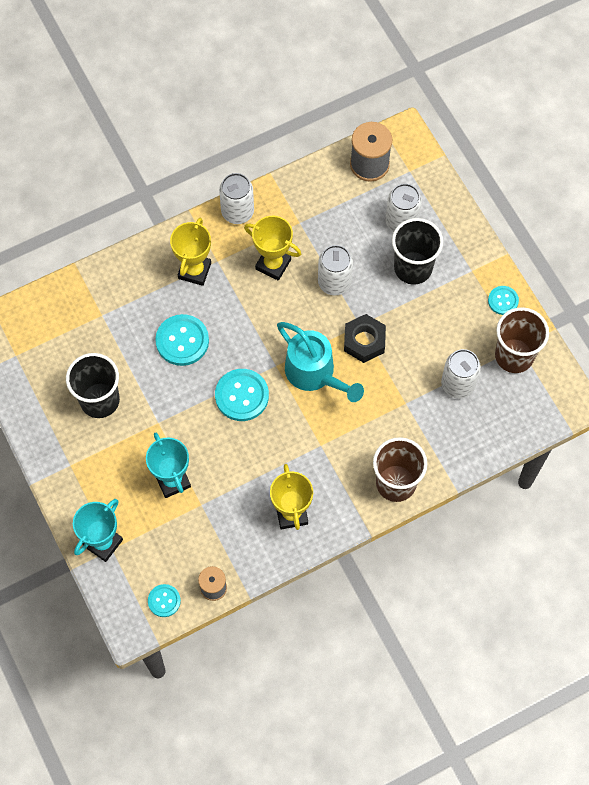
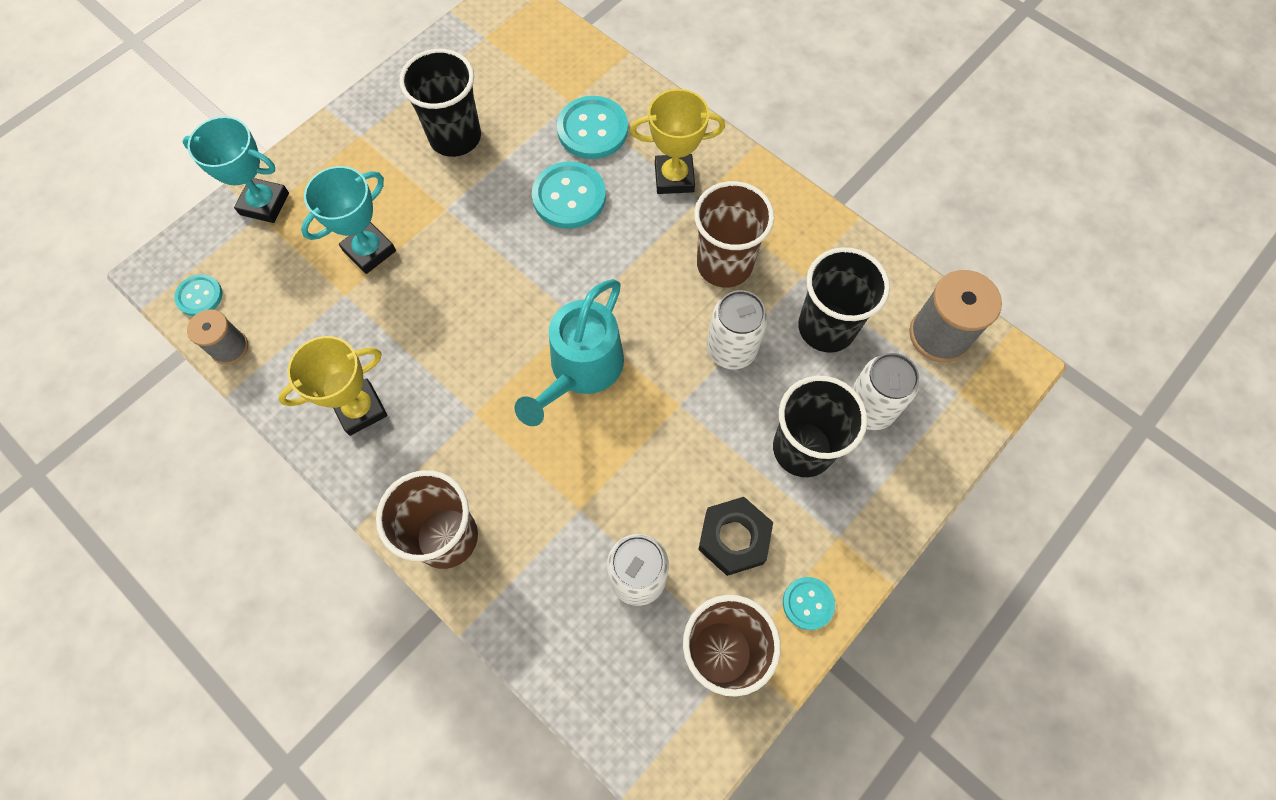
camera: 70 degrees right, 0 degrees up
turquoise button [215,369,269,421] -> turquoise button moved to [557,96,628,159]
white can [219,173,254,224] -> none
yellow trophy [244,216,301,281] -> brown cup [694,181,774,288]
black nut [344,314,386,363] -> black nut moved to [698,497,773,576]
none -> black cup [798,247,890,352]

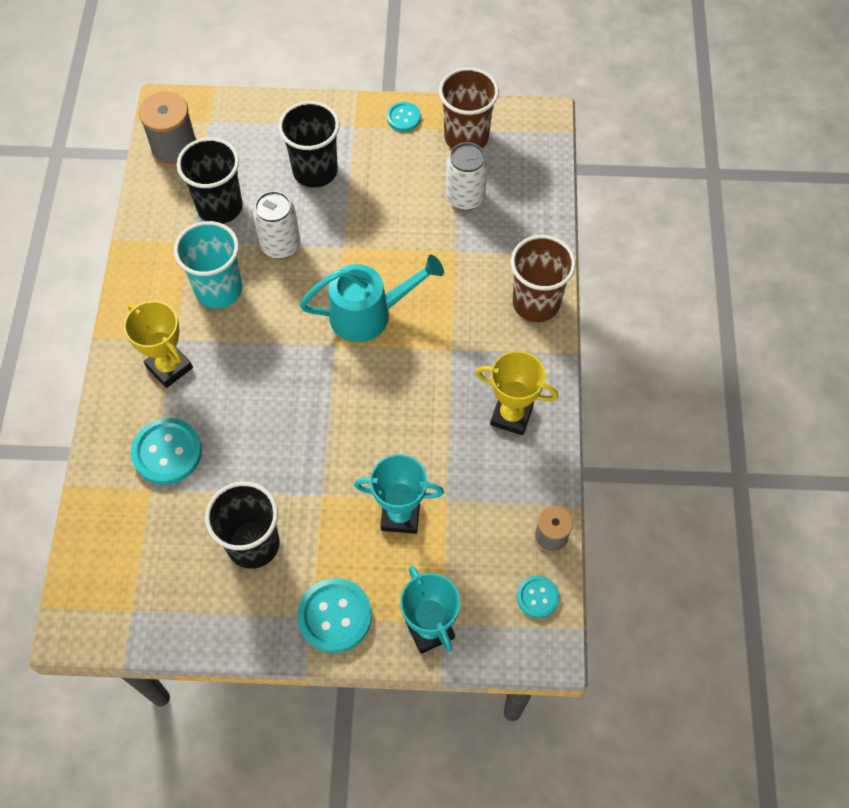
camera: 130 degrees left, 5 degrees down
turquoise button [532,161,606,229] -> turquoise button moved to [297,578,372,653]
brown cup [694,181,774,288] -> turquoise cup [174,221,242,308]
black nut [698,497,773,576] -> none
white can [852,353,919,430] -> none

